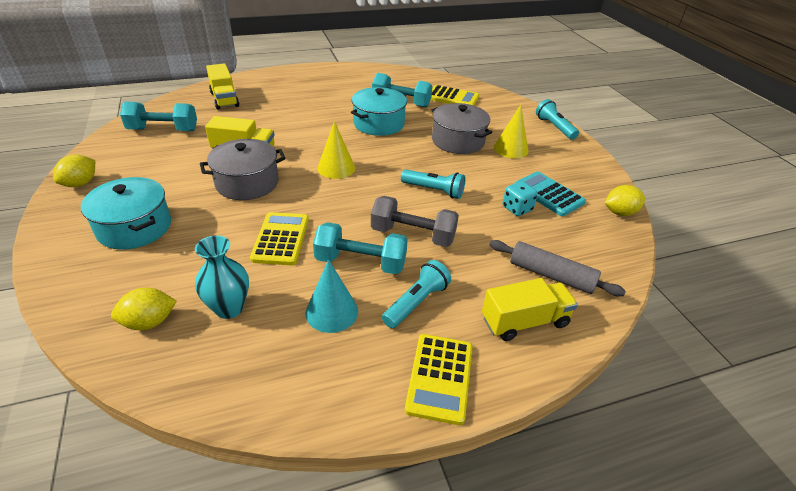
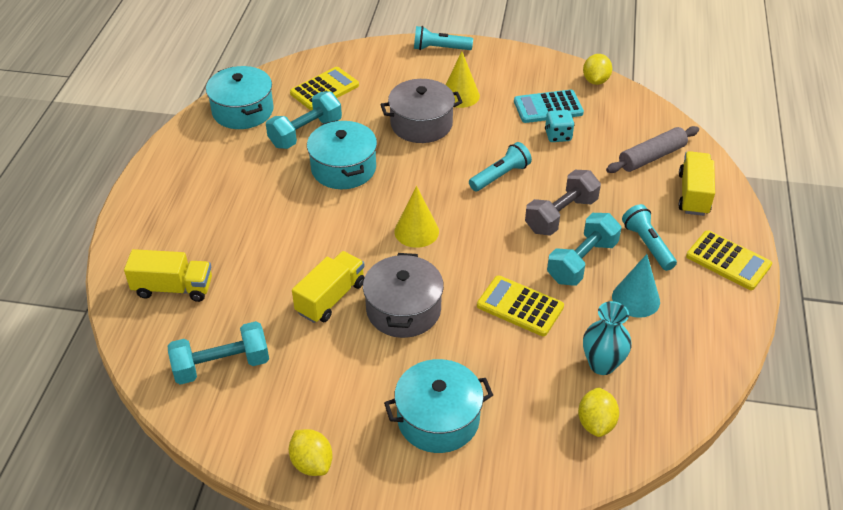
camera: 60 degrees left, 5 degrees up
turquoise dumbbell [120,102,197,131] -> turquoise dumbbell turned 45 degrees clockwise [168,321,269,385]
none -> turquoise pot [206,66,274,129]

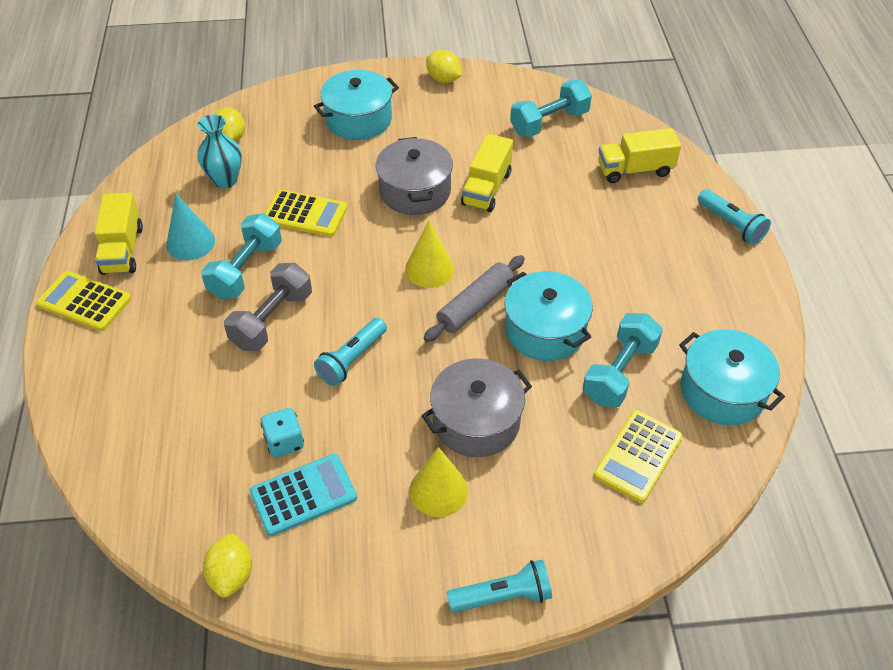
camera: 165 degrees right, 5 degrees up
grey rolling pin [606,126,699,173] -> grey rolling pin moved to [424,255,525,342]
turquoise flashlight [622,204,677,271] -> turquoise flashlight moved to [698,189,771,245]
yellow truck [678,151,715,216] -> yellow truck moved to [95,193,143,275]

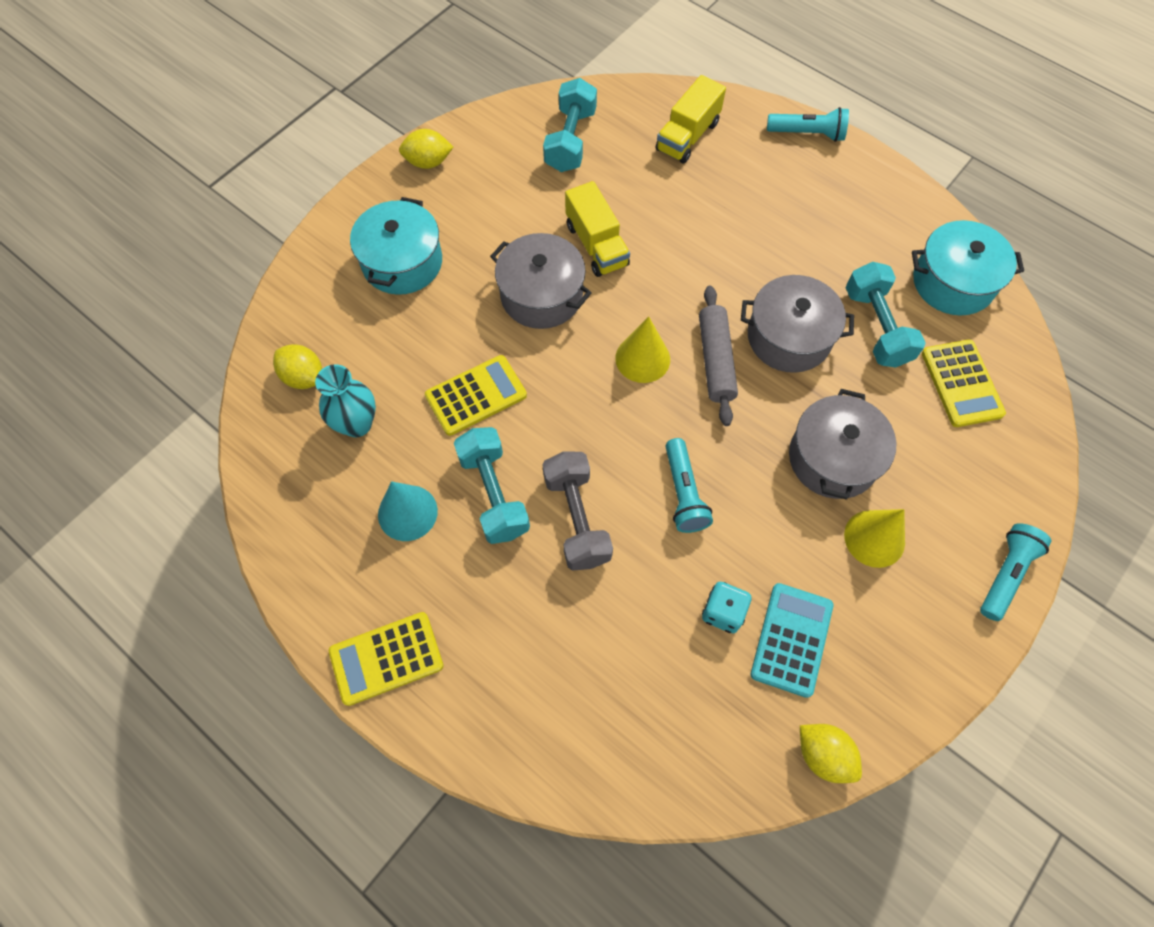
camera: 45 degrees left, 15 degrees up
yellow truck [95,193,143,275] -> none
turquoise pot [505,271,593,361] -> grey pot [741,275,854,373]

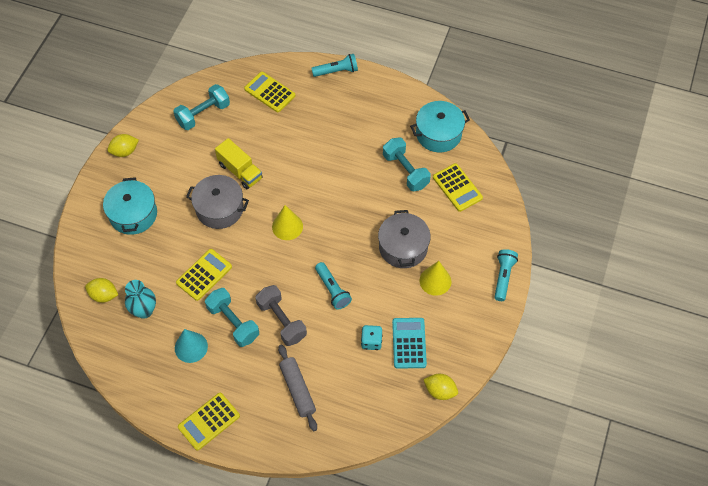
camera: 20 degrees left, 5 degrees down
turquoise dumbbell [543,78,597,172] -> turquoise dumbbell turned 60 degrees clockwise [173,84,230,130]
yellow truck [656,75,726,164] -> yellow calculator [244,72,295,112]
grey rolling pin [699,286,738,426] -> grey rolling pin moved to [278,344,317,431]
grey pot [741,275,854,373] -> none

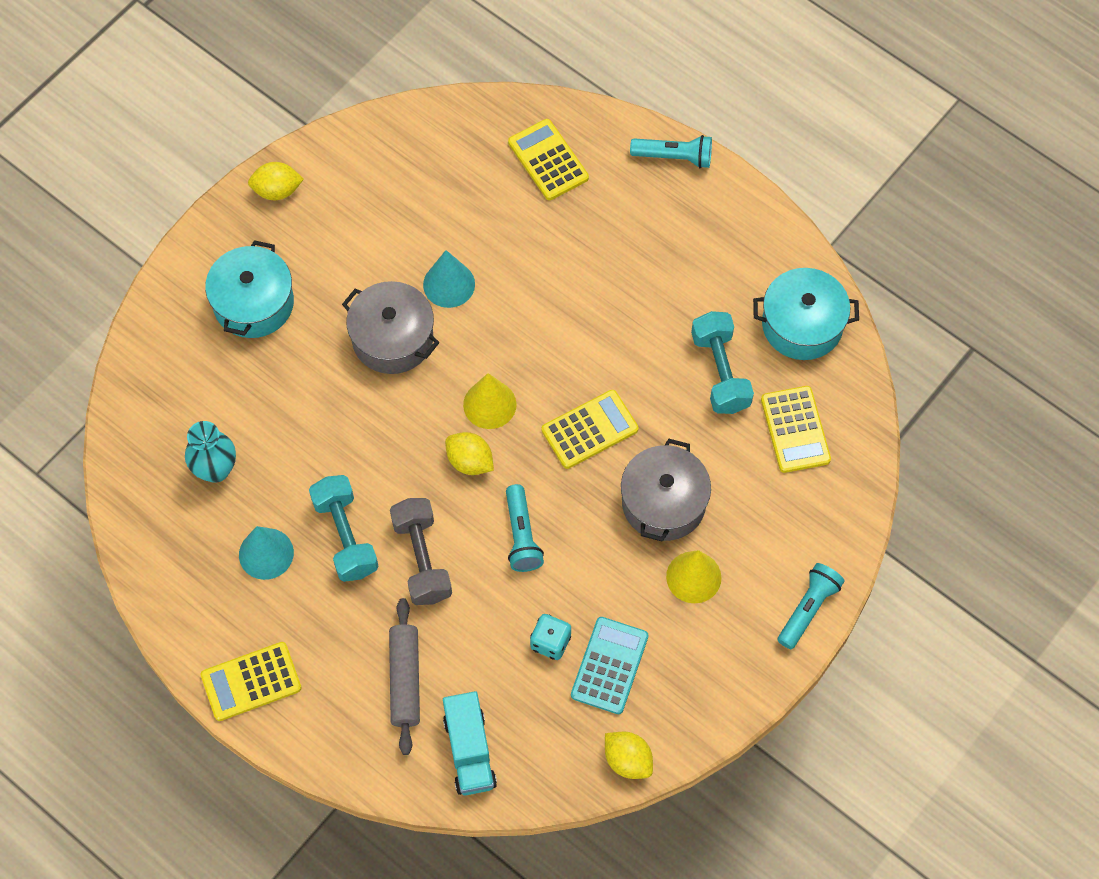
camera: 20 degrees right, 5 degrees up
yellow lemon [85,278,118,303] -> yellow lemon moved to [445,432,494,475]
turquoise dumbbell [173,84,230,130] -> none
yellow calculator [176,249,232,301] -> yellow calculator moved to [542,390,638,469]
yellow truck [215,138,263,189] -> turquoise cone [423,250,475,308]
none -> turquoise truck [443,691,497,795]

